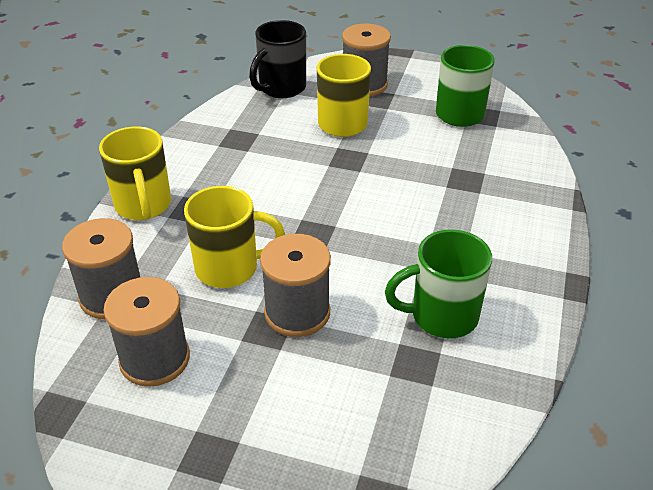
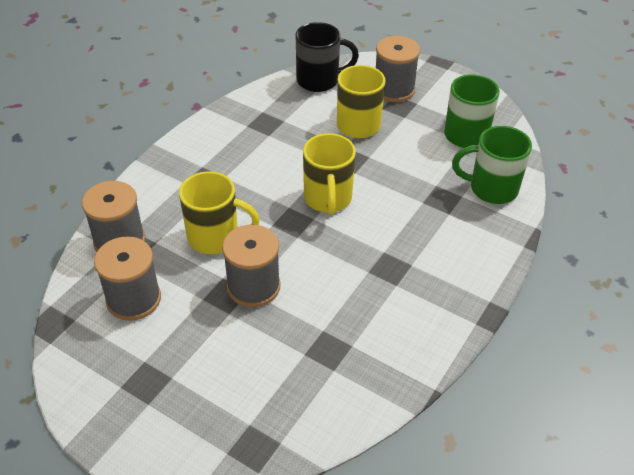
camera: 15 degrees right, 5 degrees up
yellow mug [99,126,171,220] -> yellow mug moved to [303,133,356,215]
black mug [249,20,306,98] -> black mug turned 150 degrees counterclockwise [296,22,359,92]
green mug [385,229,492,338] -> green mug moved to [452,126,532,204]

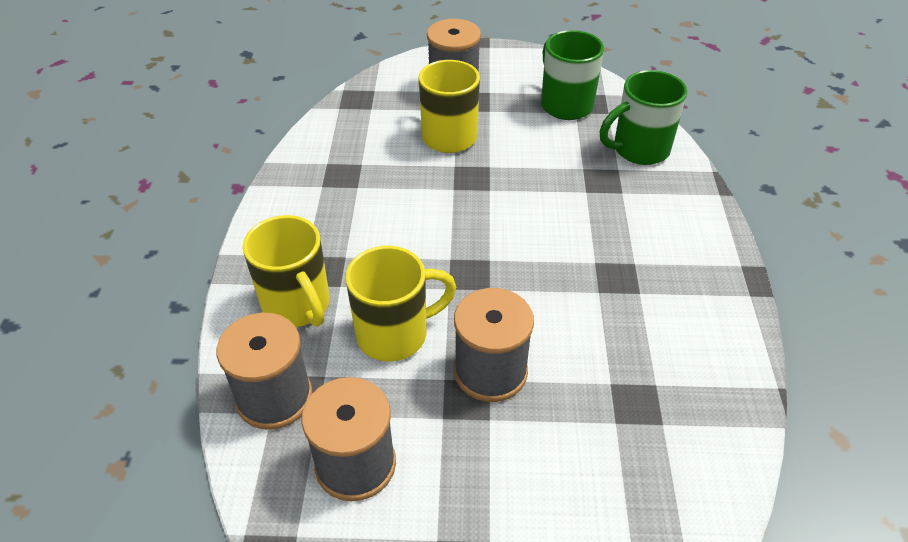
camera: 30 degrees left, 0 degrees up
black mug [296,22,359,92] -> none
yellow mug [303,133,356,215] -> yellow mug moved to [243,215,330,327]

